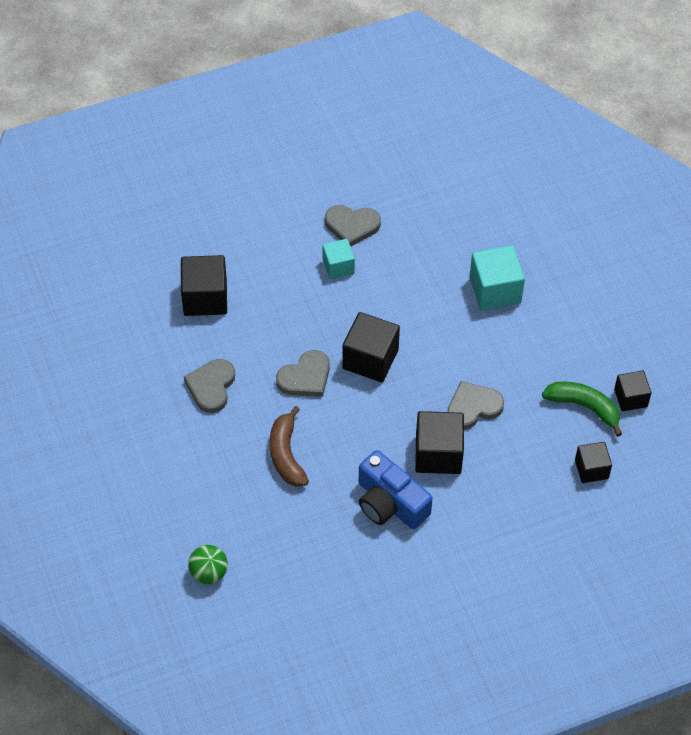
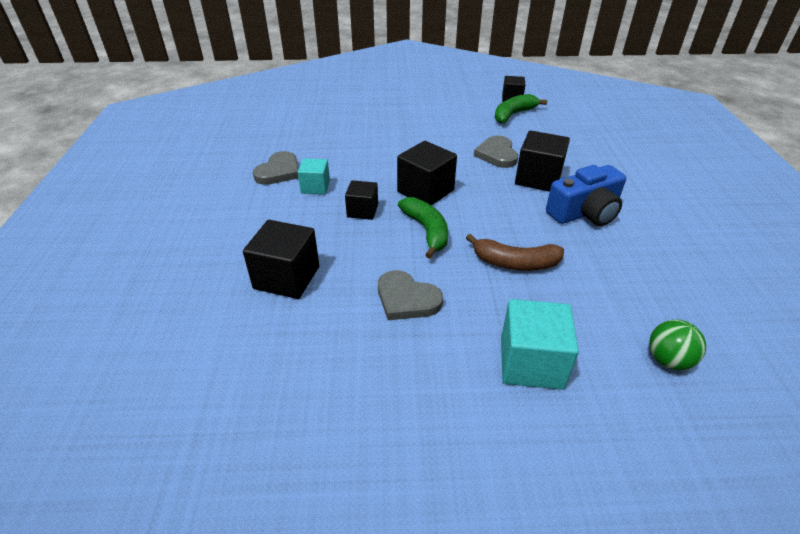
camera: 70 degrees left, 15 degrees down
grey heart [276,350,330,397] -> green banana [398,197,448,258]
turquoise cube [470,245,525,310] -> turquoise cube moved to [501,299,579,390]
black cube [575,442,612,483] -> black cube moved to [345,180,378,220]

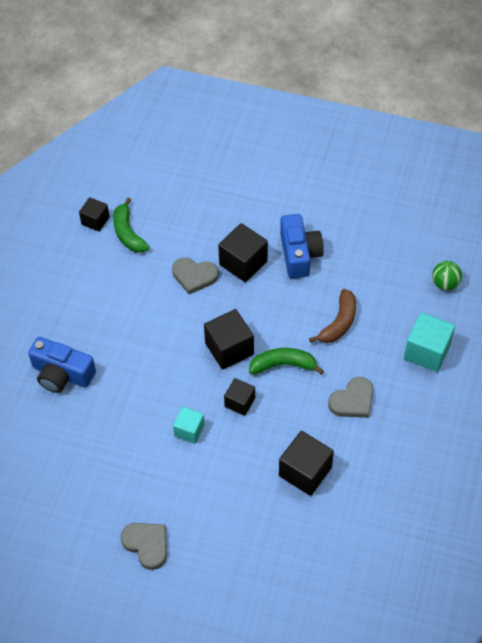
camera: 70 degrees left, 15 degrees up
grey heart [253,151,299,185] -> grey heart moved to [121,523,167,570]
none -> blue camera [28,337,96,393]

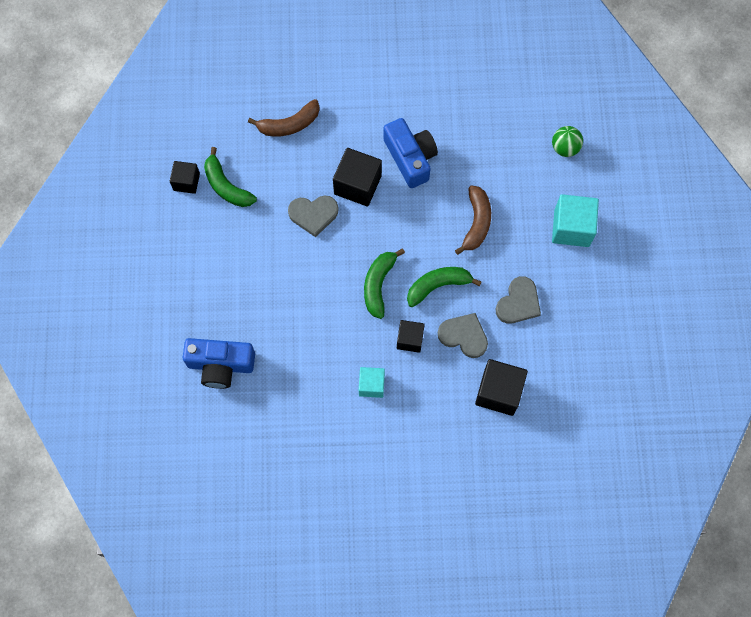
camera: 20 degrees left, 15 degrees up
grey heart [121,523,167,570] -> grey heart moved to [438,313,488,358]
black cube [204,309,254,369] -> green banana [364,248,405,319]
none -> brown banana [248,99,320,137]

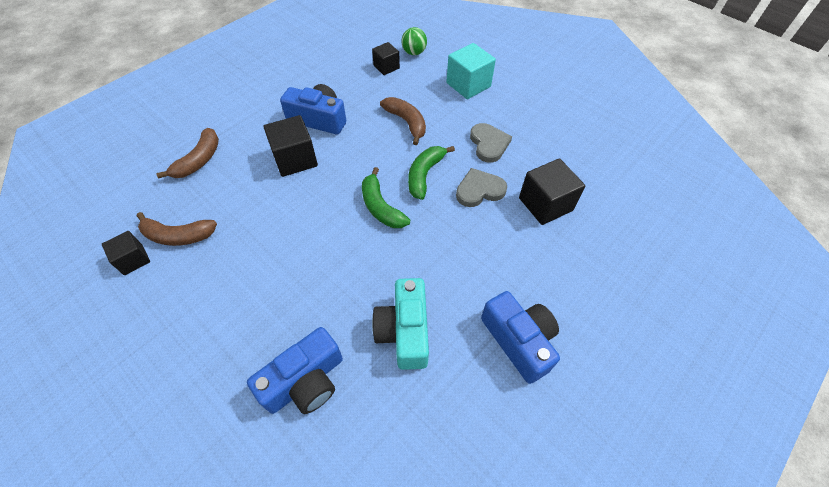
camera: 45 degrees left, 15 degrees down
green banana [204,147,257,207] -> brown banana [137,212,217,246]
grey heart [288,195,339,237] -> none
turquoise cube [359,367,385,398] -> none
black cube [397,320,425,353] -> black cube moved to [372,42,400,75]
none -> turquoise camera [372,278,429,370]
none -> blue camera [481,291,560,384]

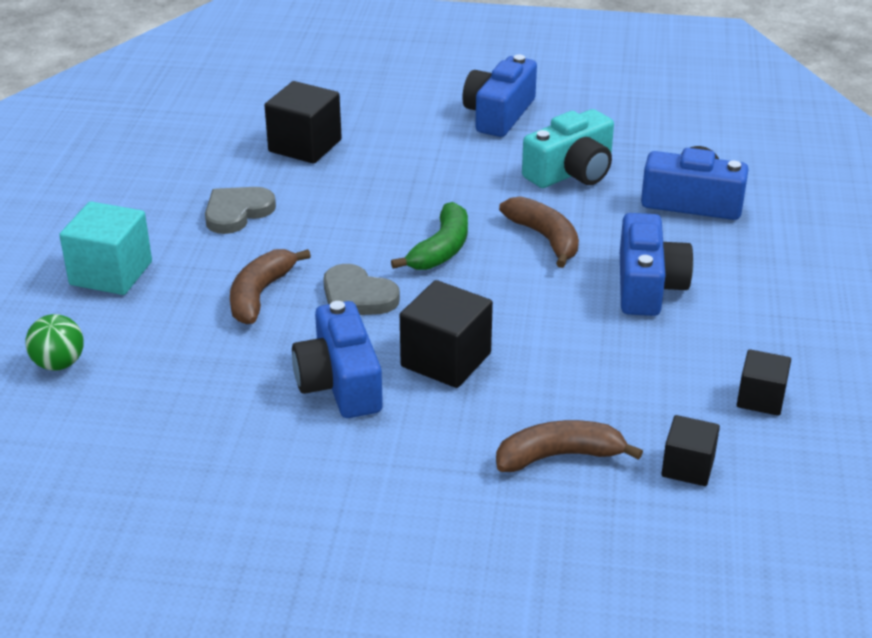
camera: 125 degrees left, 20 degrees down
brown banana [137,212,217,246] -> brown banana moved to [499,196,579,268]
black cube [372,42,400,75] -> black cube moved to [662,415,720,486]
green banana [408,146,455,200] -> none
grey heart [456,168,507,207] -> grey heart moved to [323,264,400,315]
none -> blue camera [620,213,694,316]

